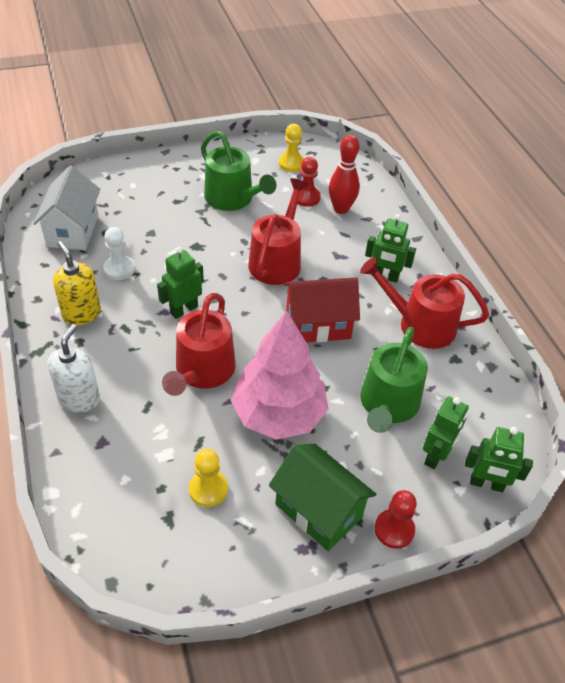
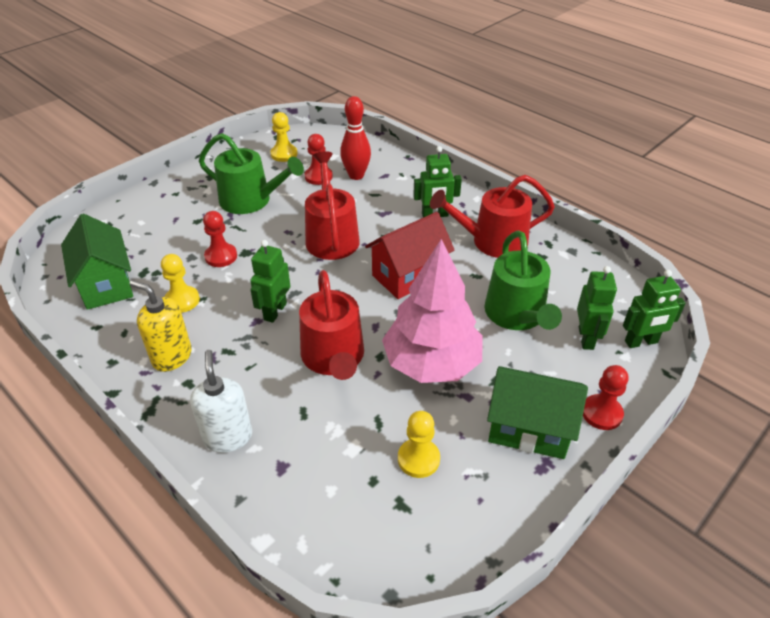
camera: 25 degrees left, 5 degrees down
white house [33,166,100,250] -> green house [61,214,133,310]
white pawn [103,227,135,280] -> yellow pawn [161,254,200,313]
none -> red pawn [203,211,237,267]

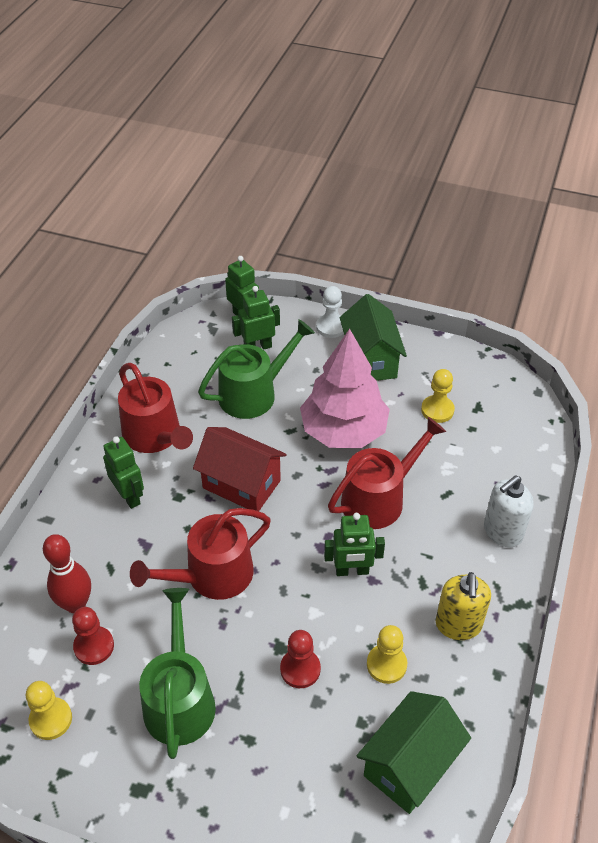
camera: 115 degrees left, 5 degrees up
red pawn [583,365,629,430] -> white pawn [316,286,344,338]

